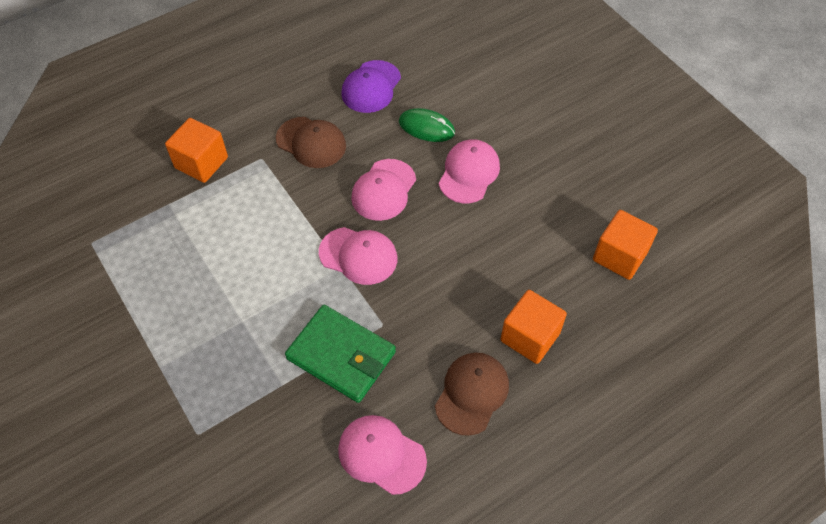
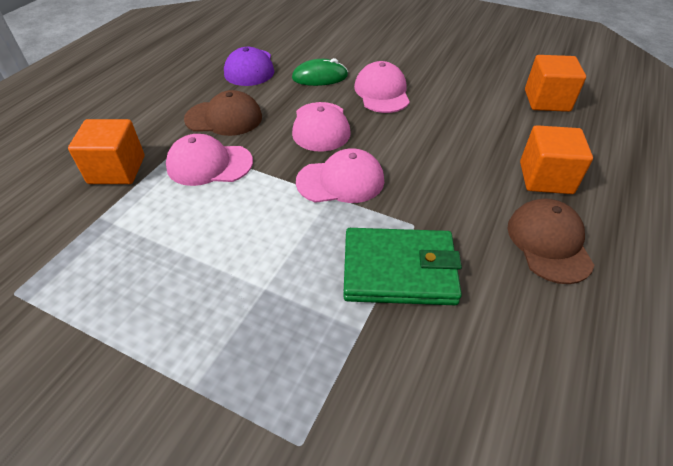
camera: 30 degrees left, 10 degrees down
pink cap [338,415,427,495] -> pink cap moved to [166,134,253,186]

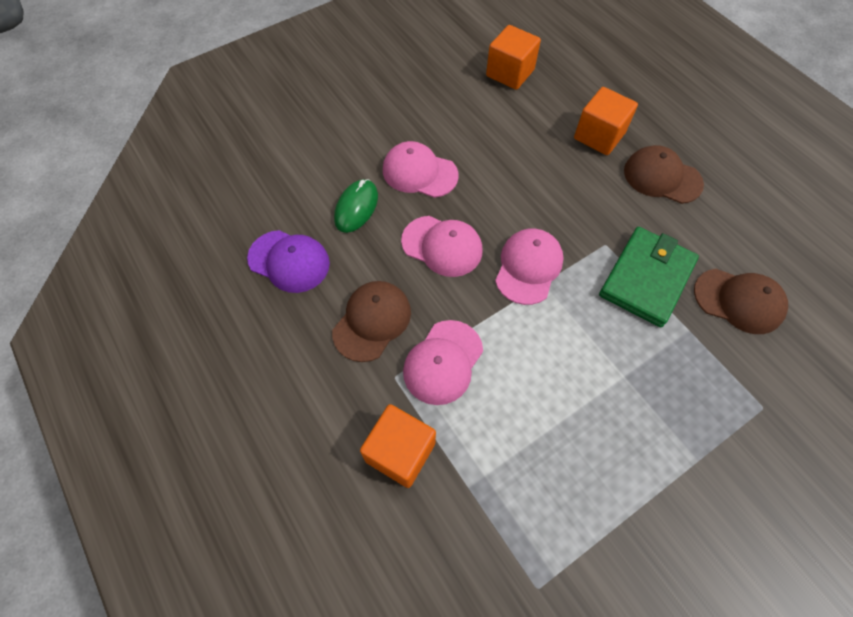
camera: 60 degrees left, 15 degrees up
none -> brown cap [694,269,788,334]

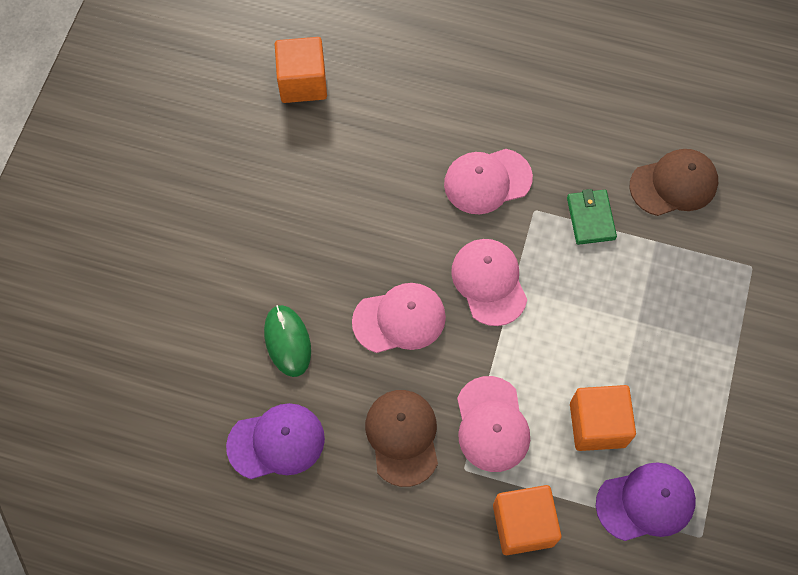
camera: 40 degrees left, 5 degrees up
pink cap [383,141,459,198] -> pink cap moved to [444,149,533,214]
orange cube [574,87,638,155] -> orange cube moved to [570,385,636,451]
green wallet [599,227,699,327] -> green wallet [567,189,617,245], size x0.57
brown cap [624,145,704,204] -> none
none -> purple cap [596,462,696,541]

